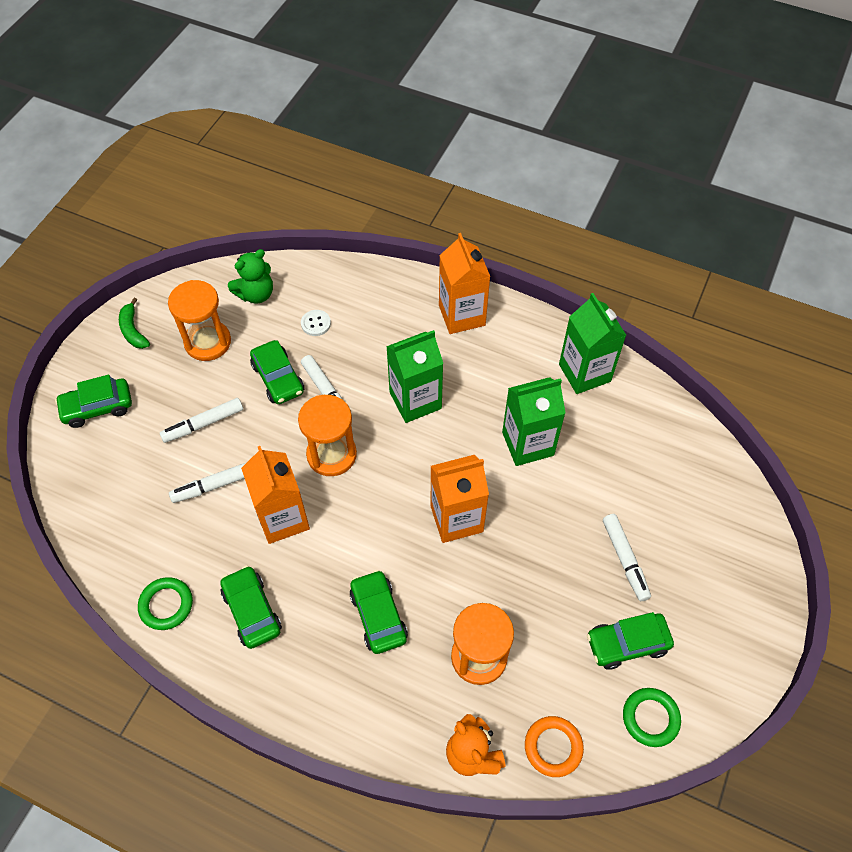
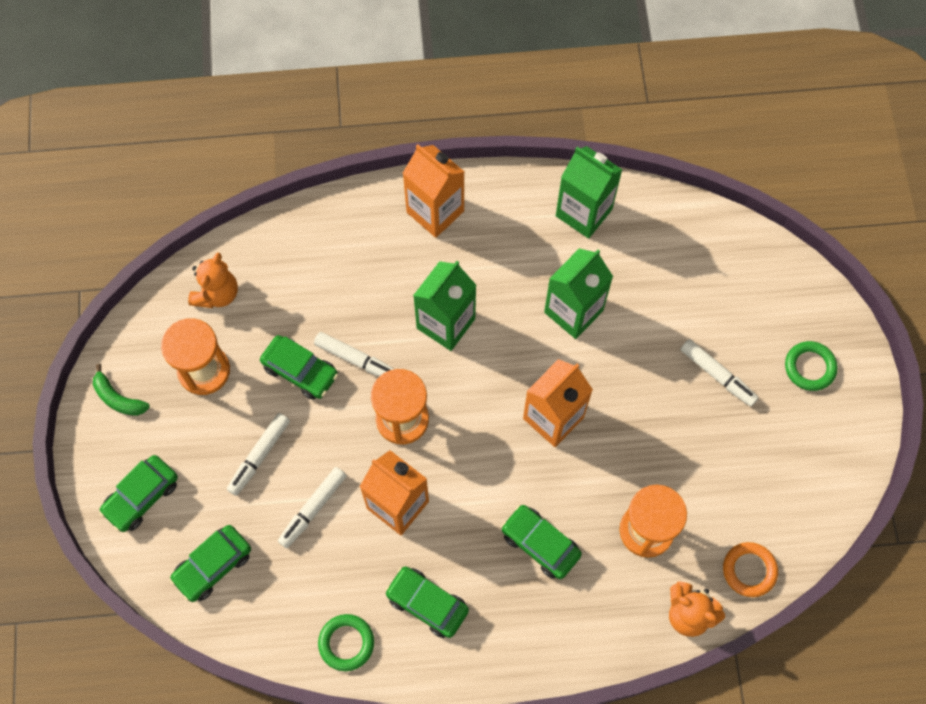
camera: 30 degrees left, 10 degrees up
green teddy bear [228,249,273,304] -> orange teddy bear [188,252,238,308]
white button [301,310,331,336] -> none
green car [587,612,674,670] -> green car moved to [170,525,251,602]
green ring [623,688,681,747] -> green ring moved to [785,341,838,391]

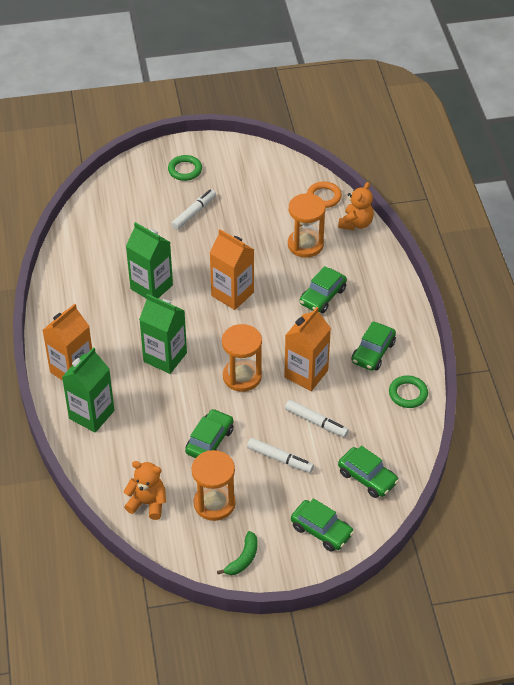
camera: 95 degrees left, 20 degrees down
white marker [314,332,394,377] -> none
green carton [556,146,622,238] -> green carton moved to [62,347,115,432]

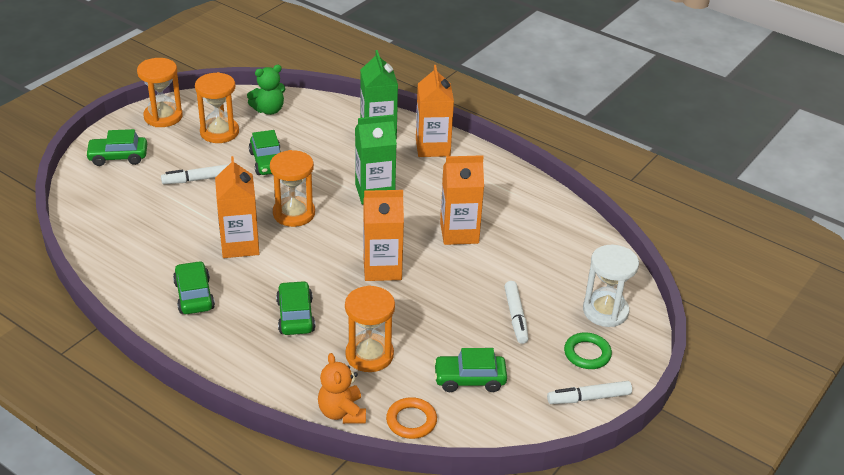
camera: 135 degrees right, 10 degrees down
orange teddy bear [123,461,166,520] -> green teddy bear [247,65,285,115]
green carton [126,222,173,299] -> orange carton [440,155,484,245]
green banana [217,531,257,575] -> orange hourglass [137,58,183,127]
white marker [285,400,349,437] -> white marker moved to [547,381,632,404]
green car [338,446,399,498] -> green car moved to [434,348,507,392]
green ring [389,375,428,408] -> none
none -> white hourglass [583,245,639,327]

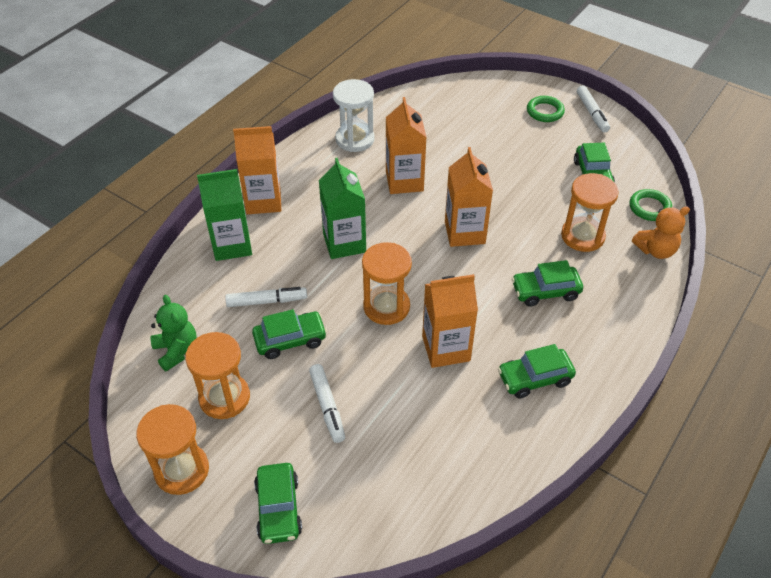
camera: 90 degrees left, 10 degrees up
orange ring [386,397,437,439] -> green ring [630,189,672,221]
white marker [504,281,529,344] -> white marker moved to [225,287,307,307]
white hourglass [583,245,639,327] -> white hourglass moved to [333,79,375,152]

